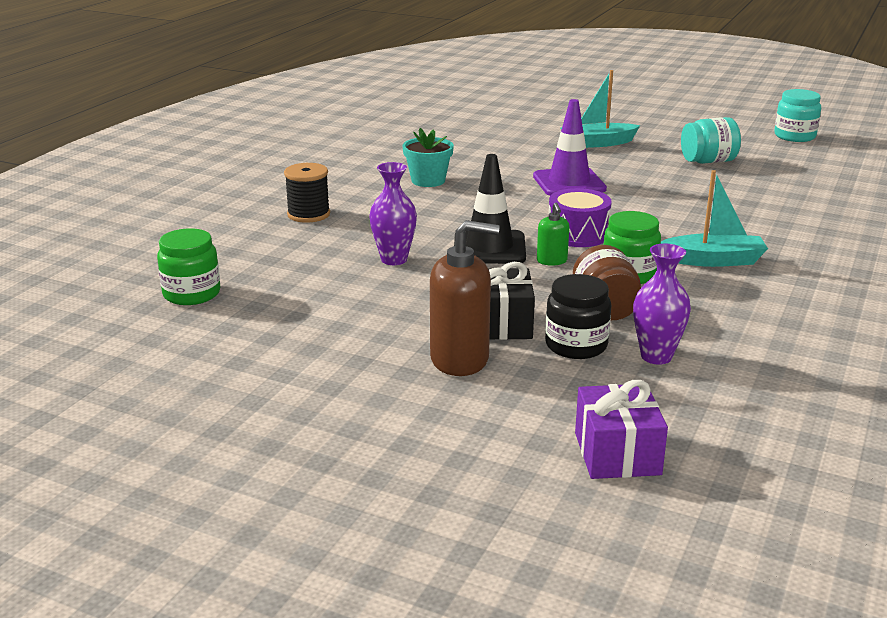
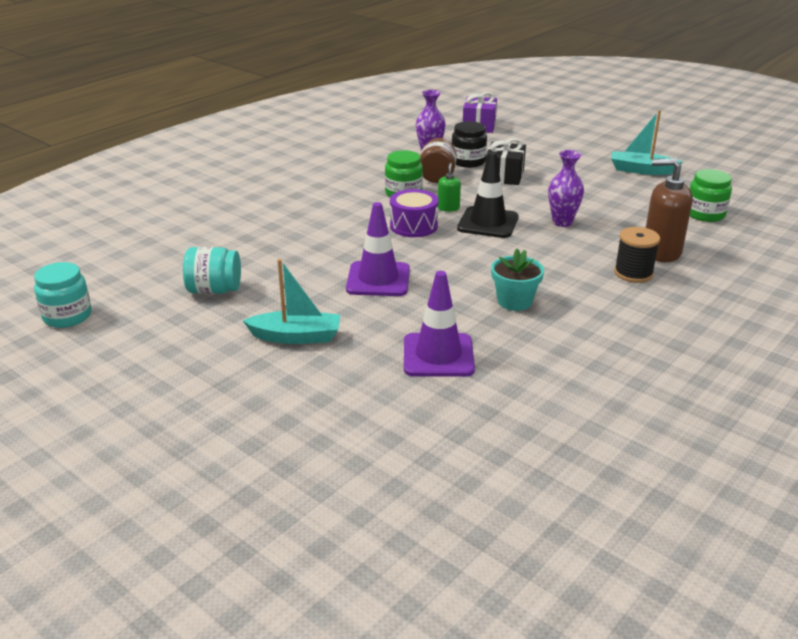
camera: 165 degrees left, 5 degrees up
brown soap dispenser [430,220,500,376] -> brown soap dispenser moved to [646,158,693,262]
turquoise boat [661,170,768,267] -> turquoise boat moved to [611,110,682,175]
none -> purple traffic cone [404,271,475,377]

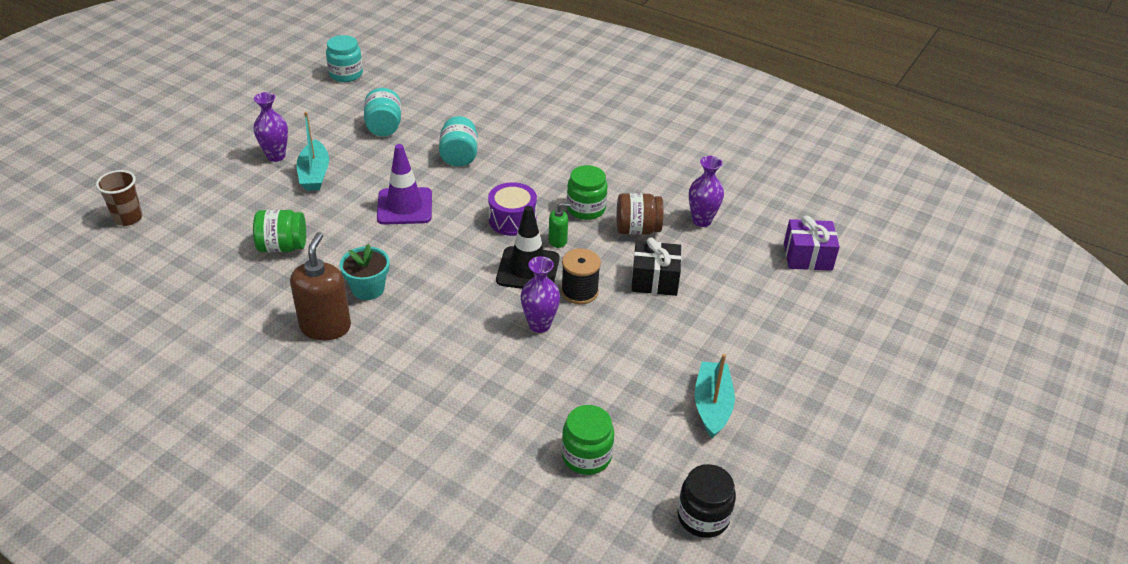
camera: 80 degrees right, 10 degrees up
purple traffic cone [404,271,475,377] -> green jar [253,210,306,252]
black jar [452,121,487,168] -> black jar moved to [677,464,736,538]
black spool [614,227,660,283] -> black spool moved to [561,248,601,304]
brown soap dispenser [646,158,693,262] -> brown soap dispenser moved to [290,232,351,340]
none -> brown cup [96,170,142,226]
none -> purple vase [253,92,288,162]
none -> turquoise jar [439,116,478,167]

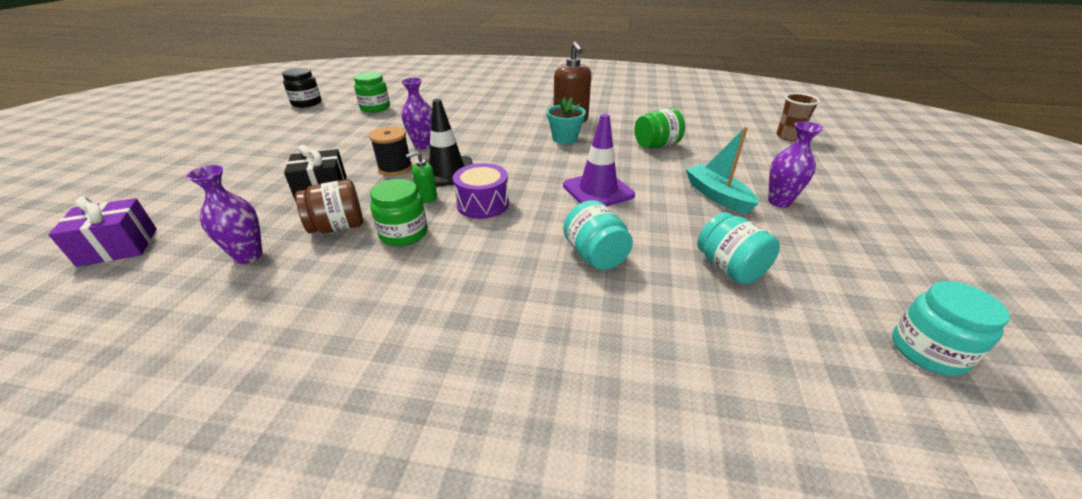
camera: 160 degrees right, 5 degrees down
turquoise boat [695,354,735,438] -> none

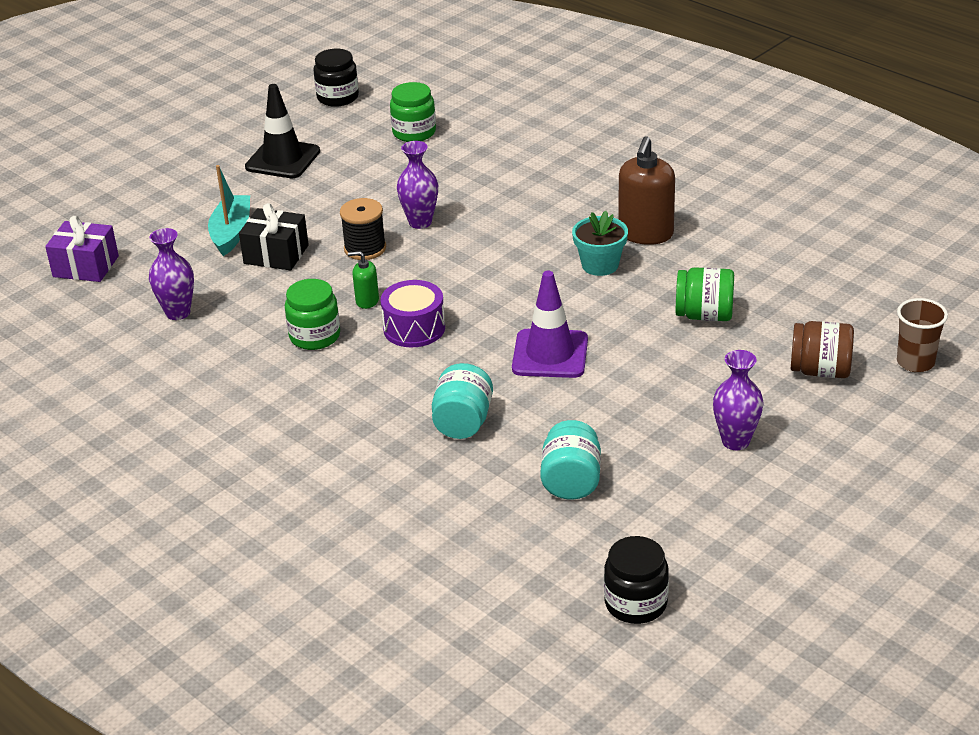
camera: 35 degrees right, 0 degrees up
brown jar [295,179,363,234] -> brown jar moved to [791,321,854,378]
black traffic cone [425,99,473,187] -> black traffic cone moved to [245,84,320,178]
turquoise boat [685,127,759,214] -> turquoise boat moved to [208,165,250,256]
turquoise jar [892,281,1010,376] -> black jar [604,536,669,624]

